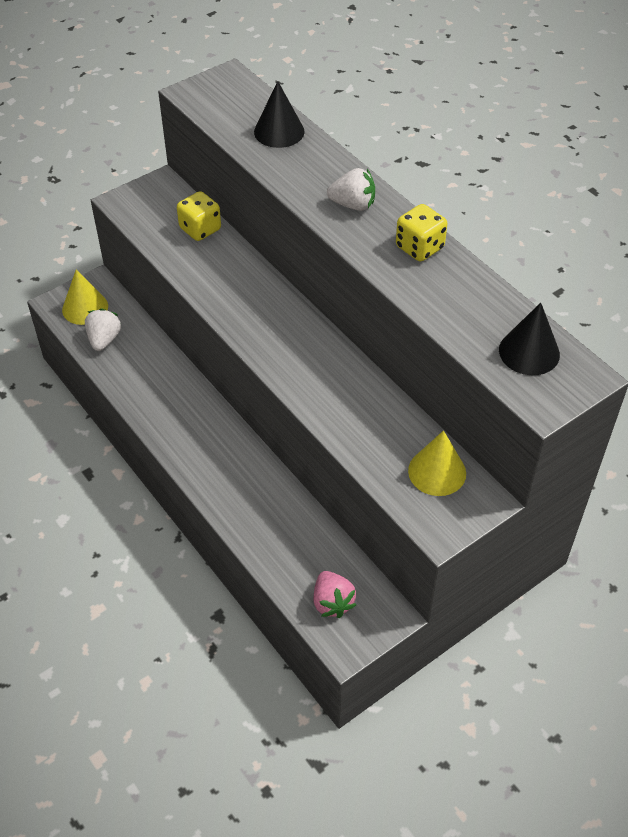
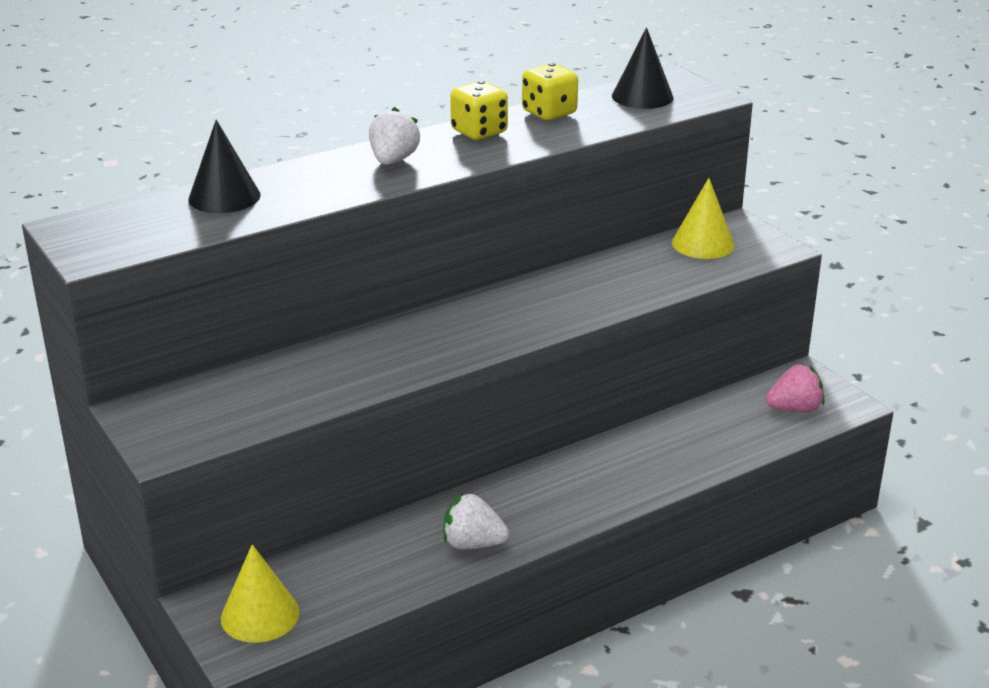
camera: 85 degrees left, 20 degrees down
white strawberry [85,308,122,351] -> white strawberry moved to [443,493,509,549]
yellow dice [177,191,221,241] -> yellow dice moved to [522,63,578,120]

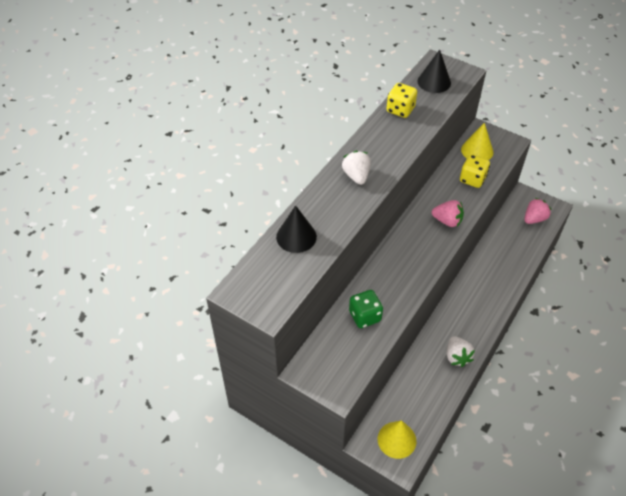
camera: 25 degrees left, 20 degrees up
white strawberry [443,493,509,549] -> white strawberry turned 90 degrees counterclockwise [447,336,475,367]
yellow dice [450,81,508,140] -> yellow dice moved to [460,154,490,188]
none -> green dice [349,290,383,328]
none -> pink strawberry [432,200,464,227]

